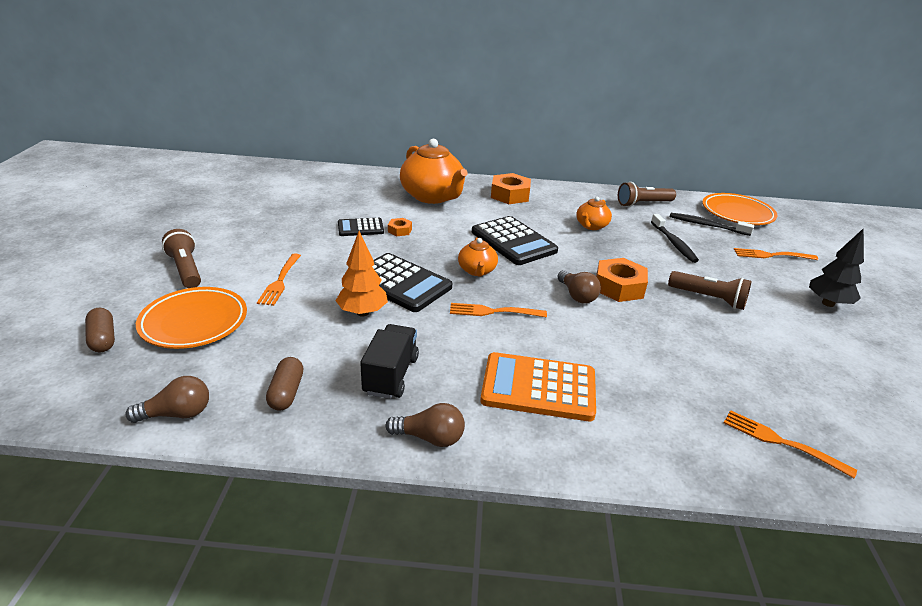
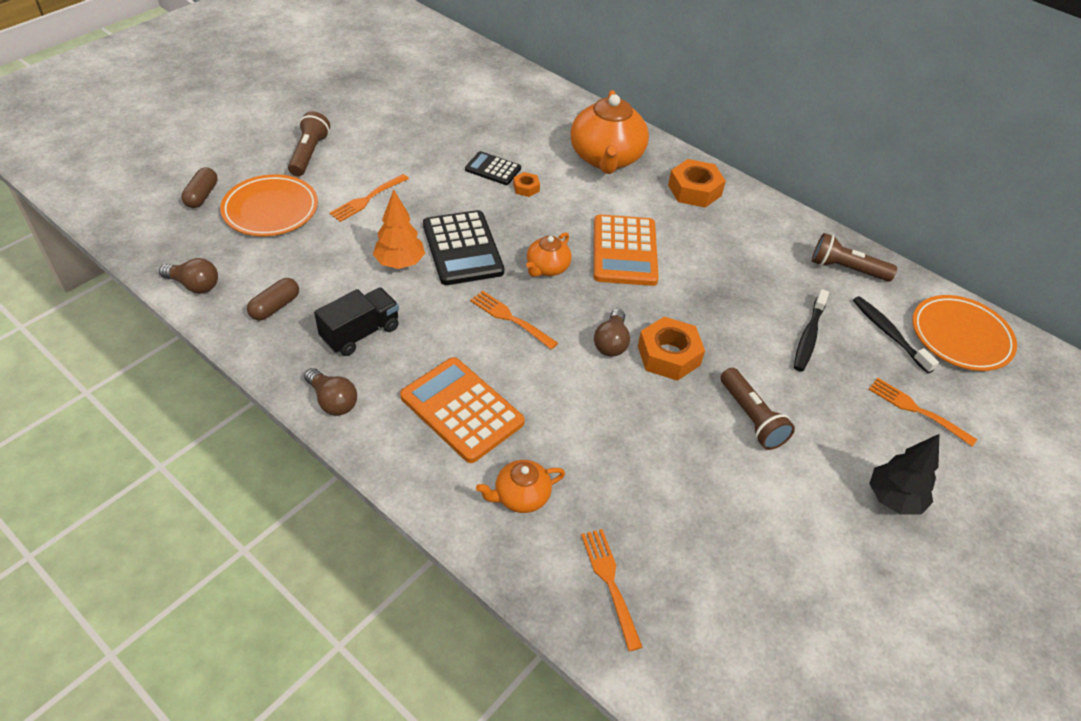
camera: 35 degrees right, 15 degrees up
black calculator [472,216,558,265] -> orange calculator [594,214,659,286]
orange teapot [576,197,612,230] -> orange teapot moved to [476,460,565,513]

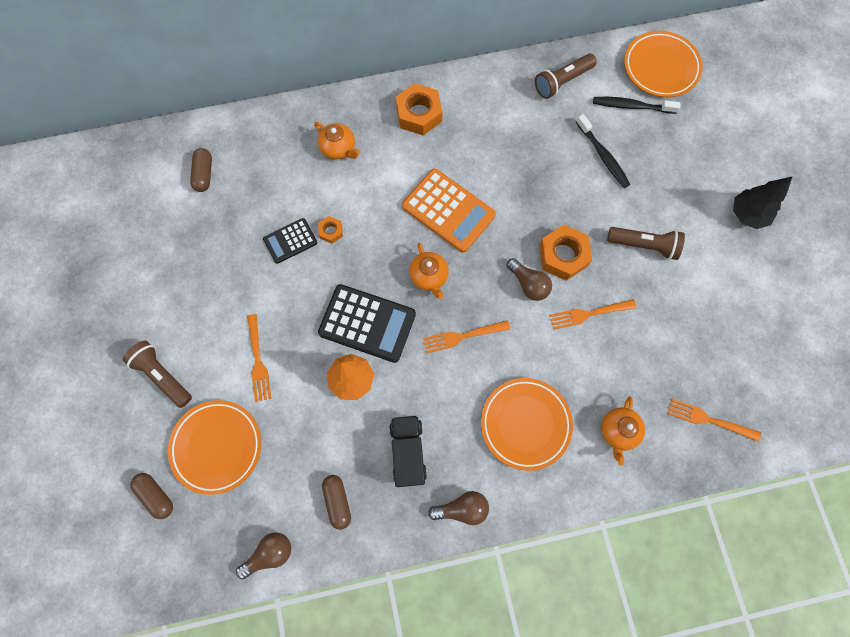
camera: 50 degrees left, 25 degrees up
orange calculator [400,357,525,463] -> orange plate [481,378,573,471]
orange teapot [570,90,649,174] -> orange teapot [314,122,360,159], size x0.51
orange fork [868,378,977,447] -> orange fork moved to [550,299,637,330]
none -> brown capsule [190,148,212,192]

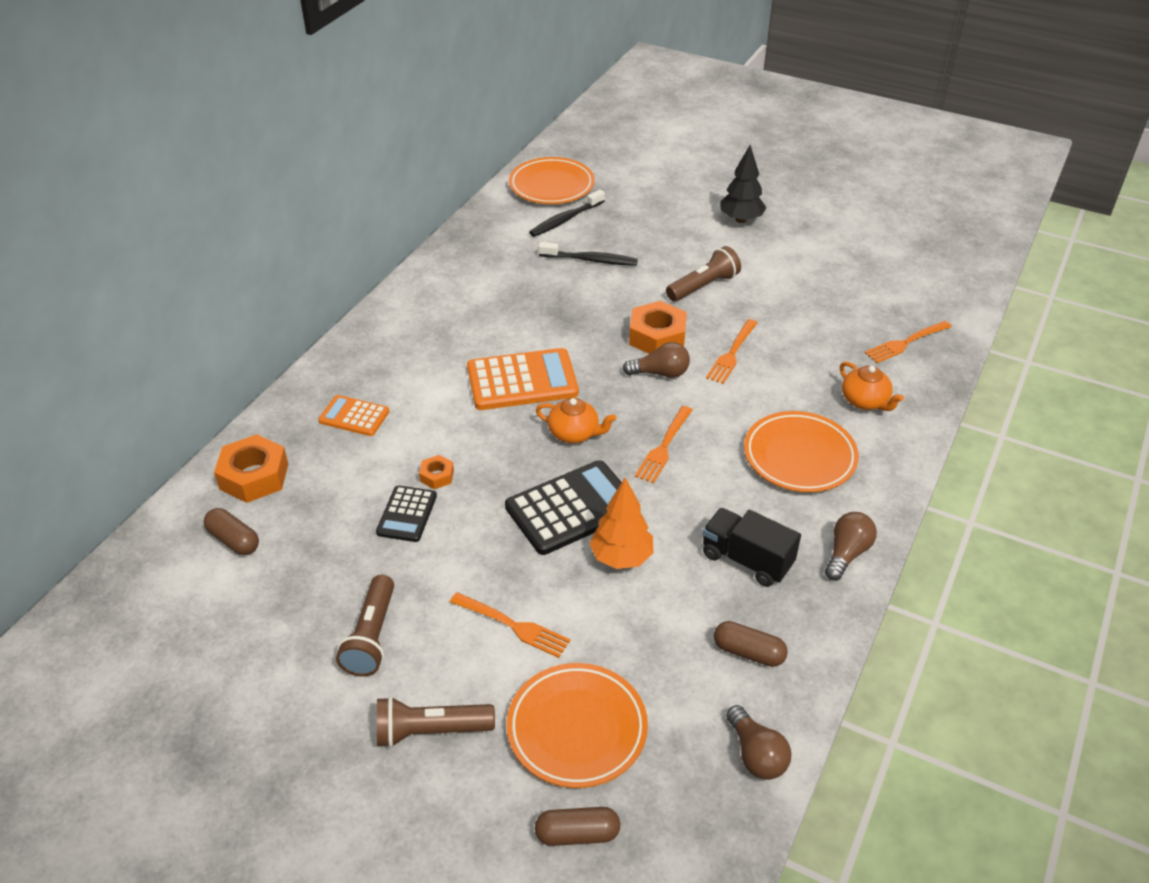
camera: 50 degrees left, 30 degrees down
brown light bulb [236,532,291,579] -> brown light bulb turned 150 degrees clockwise [726,705,791,780]
orange teapot [314,122,360,159] -> orange calculator [318,395,389,436]
orange nut [396,83,443,136] -> orange nut moved to [214,434,288,503]
brown flashlight [535,54,597,99] -> brown flashlight moved to [336,575,394,677]

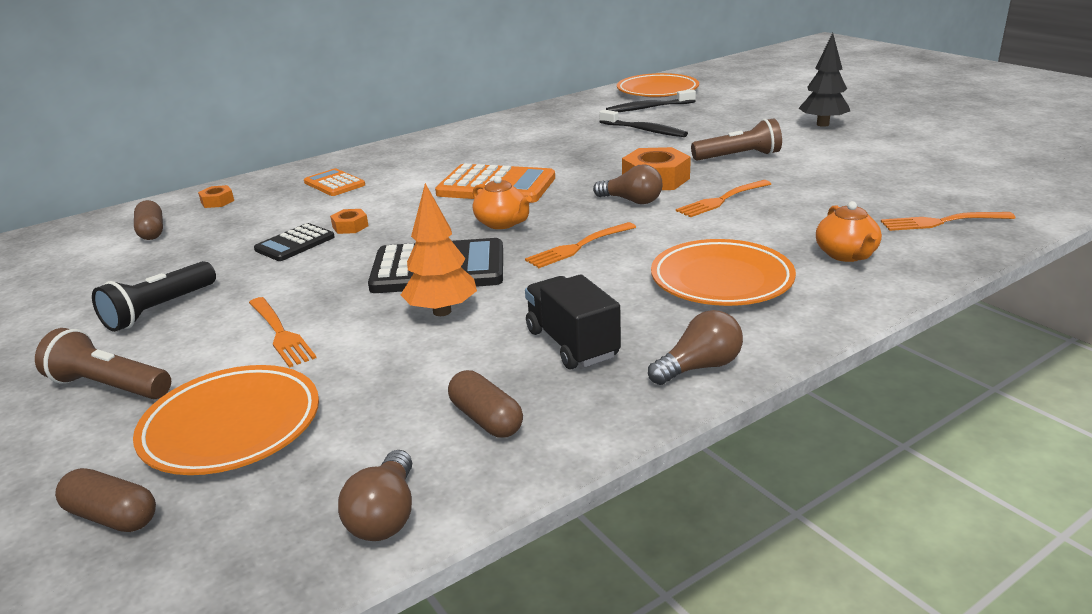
camera: 30 degrees right, 15 degrees down
orange nut [214,434,288,503] -> orange nut [198,185,234,208], size x0.51
brown flashlight [336,575,394,677] -> black flashlight [92,261,216,332]

